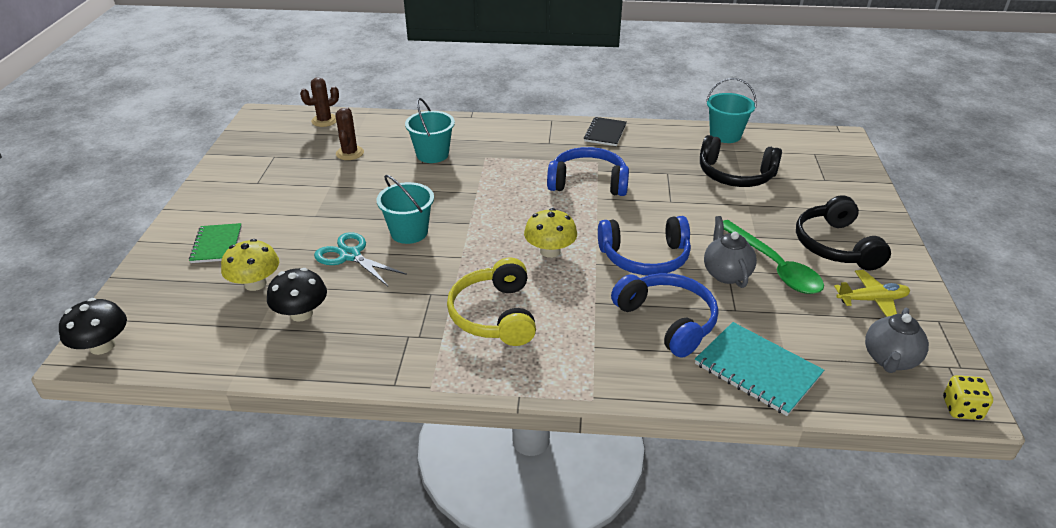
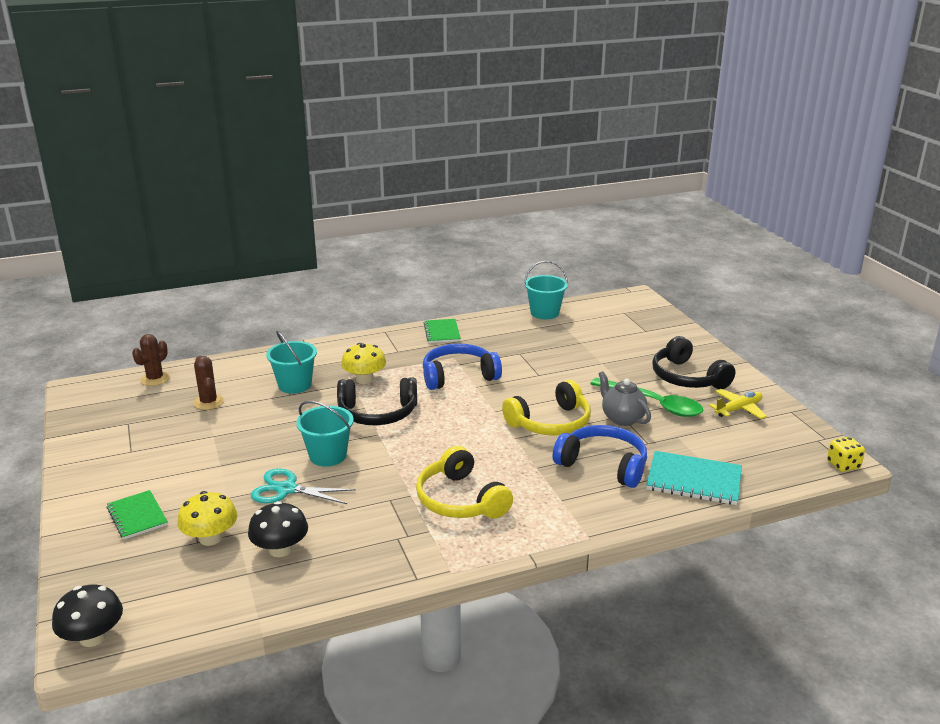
camera: 25 degrees left, 10 degrees down
yellow mushroom [524,208,577,258] -> yellow mushroom moved to [341,343,386,384]
black notebook [584,117,627,146] -> green notebook [424,319,461,343]
blue headphones [598,216,691,275] -> yellow headphones [502,380,591,436]
black headphones [700,135,782,187] -> black headphones moved to [337,377,417,425]
grey teapot [865,308,929,373] -> none

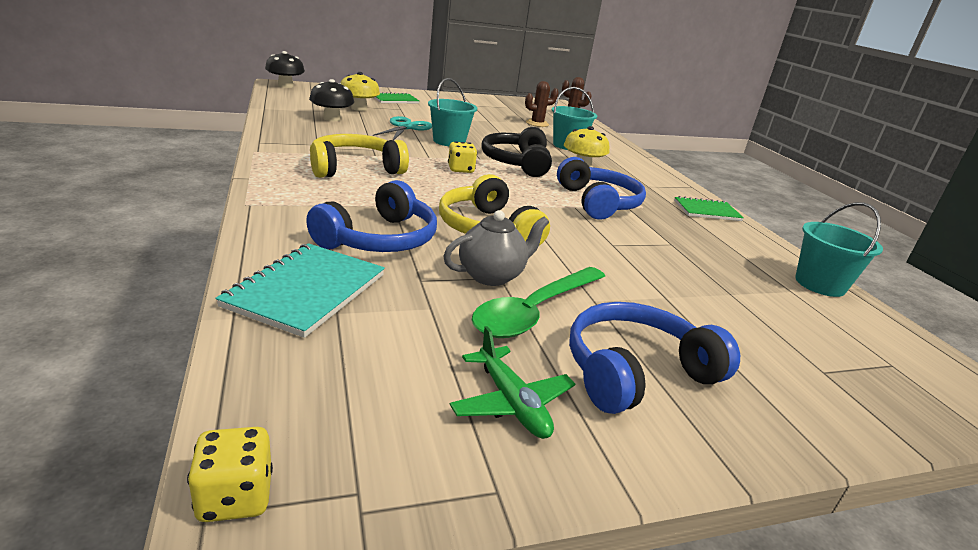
camera: 90 degrees right, 0 degrees up
black headphones [652,336,736,389] -> blue headphones [569,302,740,414]
yellow plane [709,389,767,419] -> green plane [449,326,575,439]
none -> yellow dice [448,141,477,173]

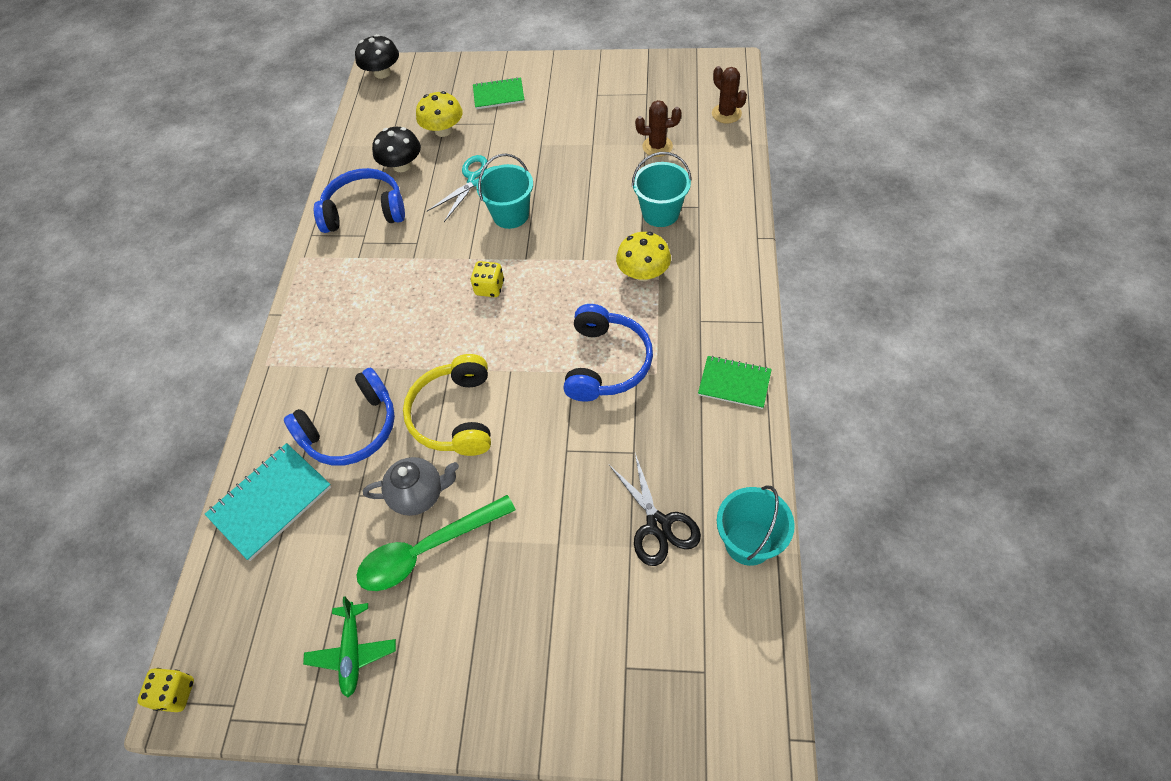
camera: 30 degrees right, 30 degrees up
yellow headphones [310,134,409,178] -> none
black headphones [481,127,552,177] -> none
blue headphones [569,302,740,414] -> blue headphones moved to [314,168,405,233]
none -> black scissors [609,453,701,566]

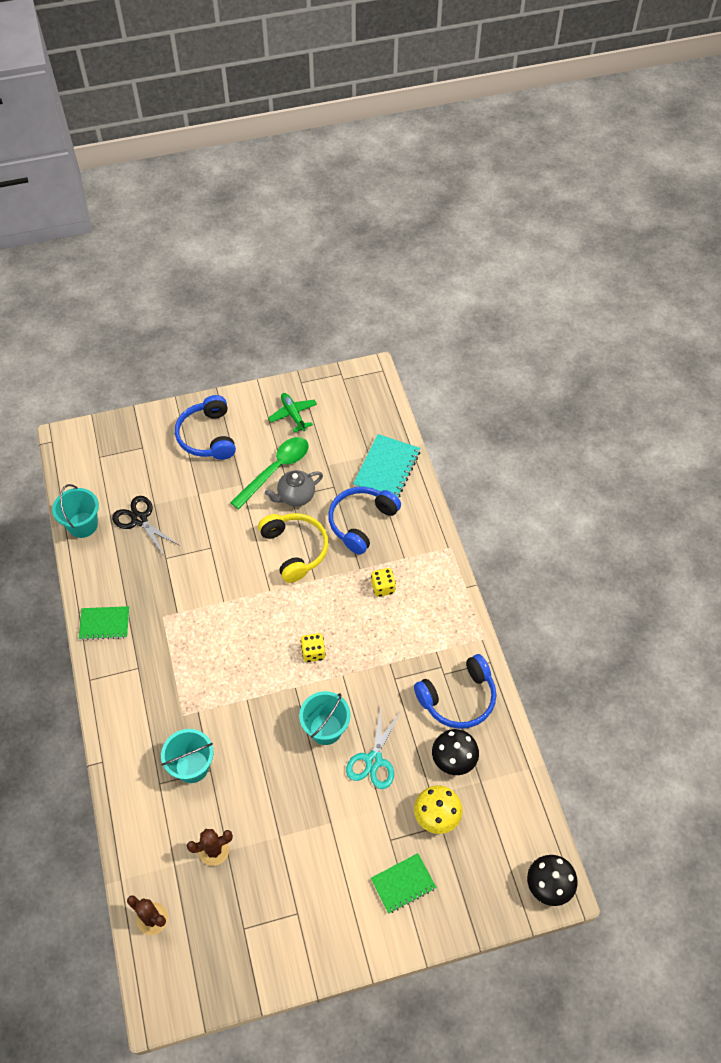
camera: 155 degrees right, 0 degrees up
yellow dice [137,668,194,712] -> yellow dice moved to [371,568,396,597]
blue headphones [563,304,653,402] -> blue headphones moved to [175,395,236,460]
yellow mushroom [616,232,671,281] -> none

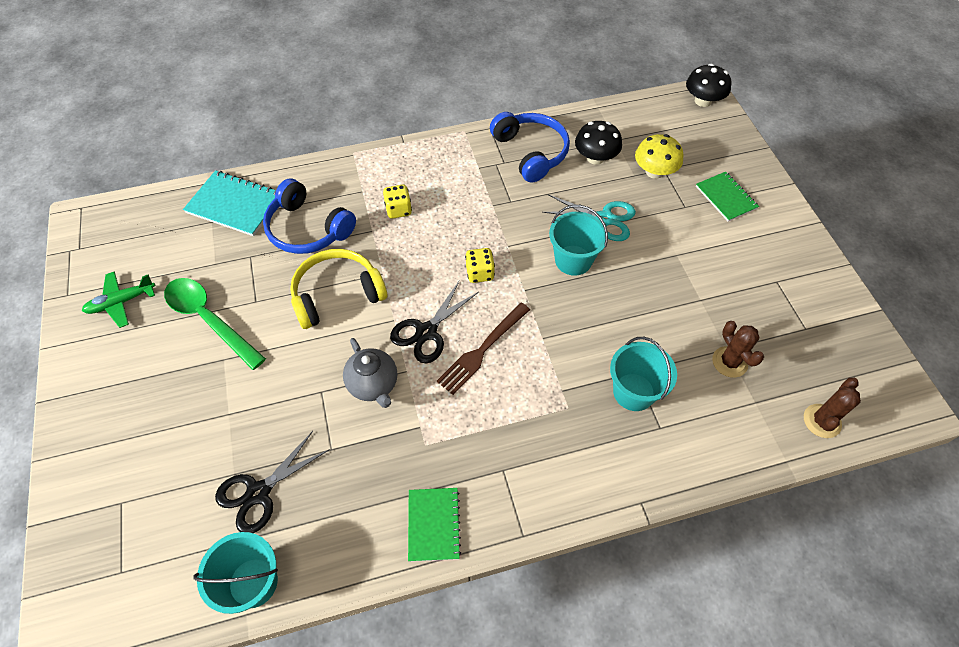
camera: 90 degrees left, 0 degrees up
blue headphones [175,395,236,460] -> none
grey teapot [265,470,323,507] -> grey teapot moved to [343,338,397,408]
none -> black scissors [390,280,479,363]
none -> brown fork [437,303,530,395]

